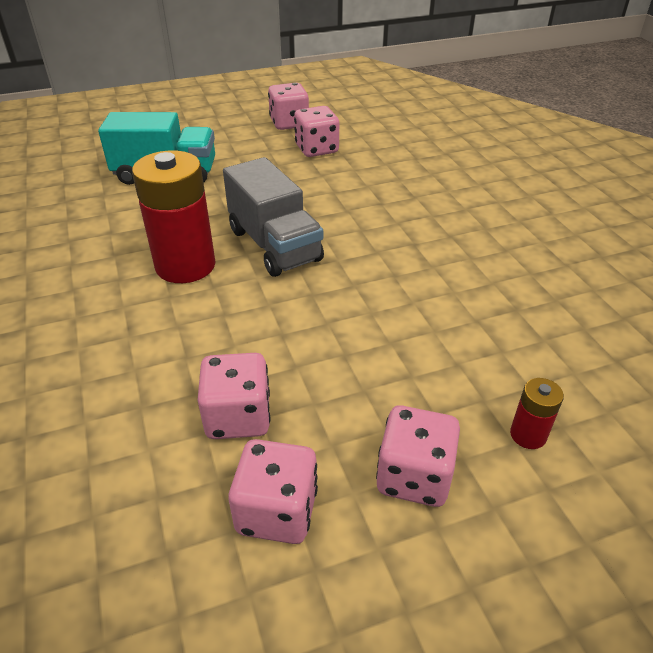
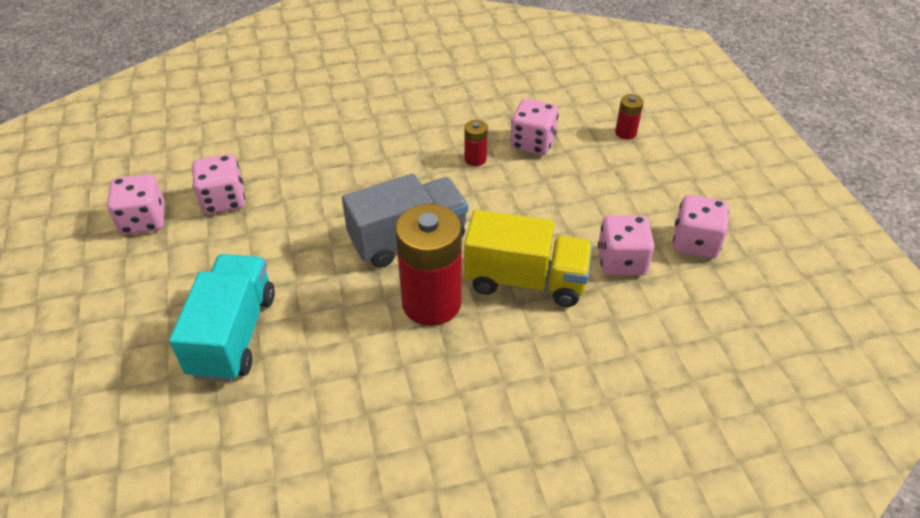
camera: 85 degrees left, 5 degrees up
pink dice [376,405,460,507] -> pink dice moved to [510,99,559,155]
none -> red battery [464,120,488,166]
none -> yellow truck [464,210,592,307]

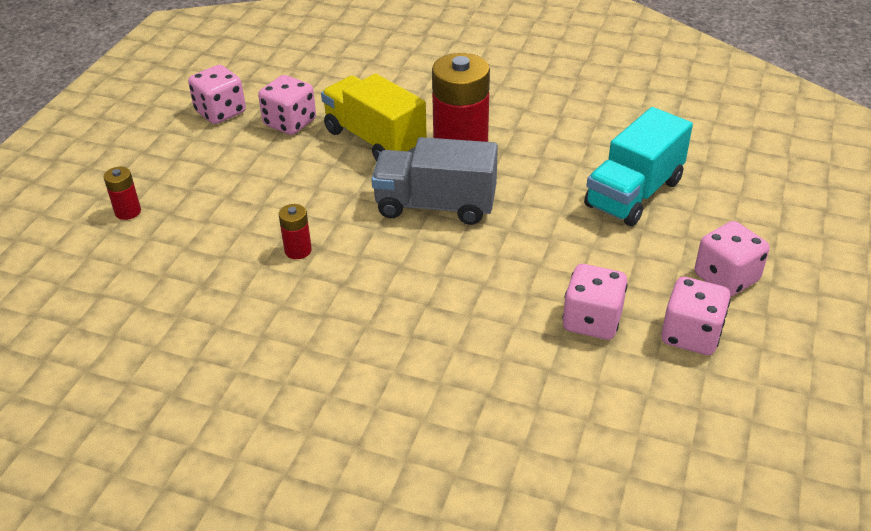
camera: 145 degrees left, 5 degrees down
pink dice [510,99,559,155] -> pink dice moved to [695,221,770,297]

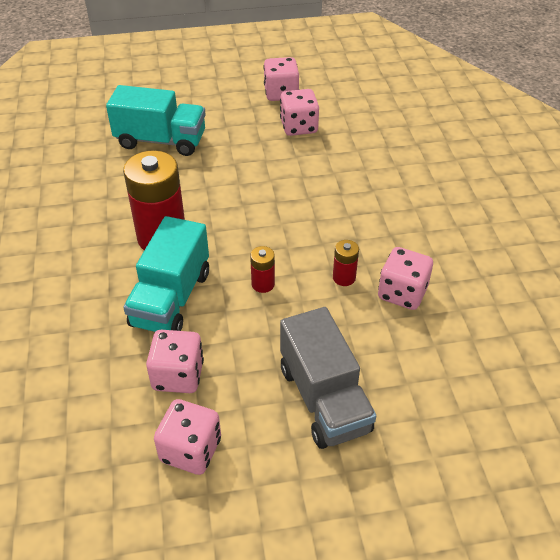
camera: 120 degrees left, 5 degrees up
red battery [104,167,141,220] -> red battery moved to [250,246,275,293]
yellow truck [321,73,427,161] -> turquoise truck [123,216,209,332]
grey truck [371,137,498,225] -> grey truck moved to [280,307,376,449]
pink dice [695,221,770,297] -> pink dice moved to [378,247,433,310]

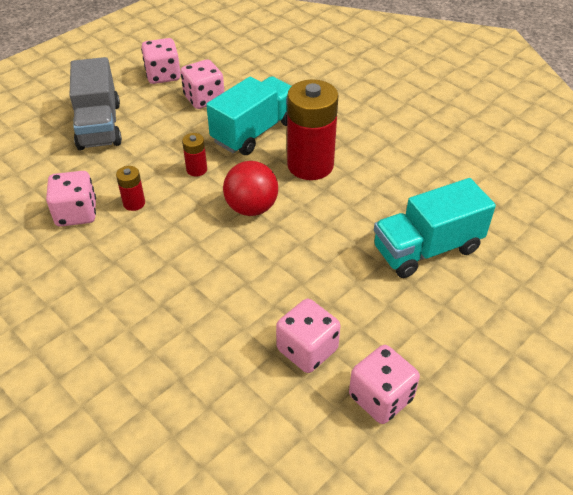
camera: 145 degrees right, 0 degrees up
turquoise truck [123,216,209,332] -> turquoise truck turned 60 degrees clockwise [206,76,291,155]
grey truck [280,307,376,449] -> grey truck turned 135 degrees counterclockwise [69,57,122,150]
none -> red ball [223,161,278,216]

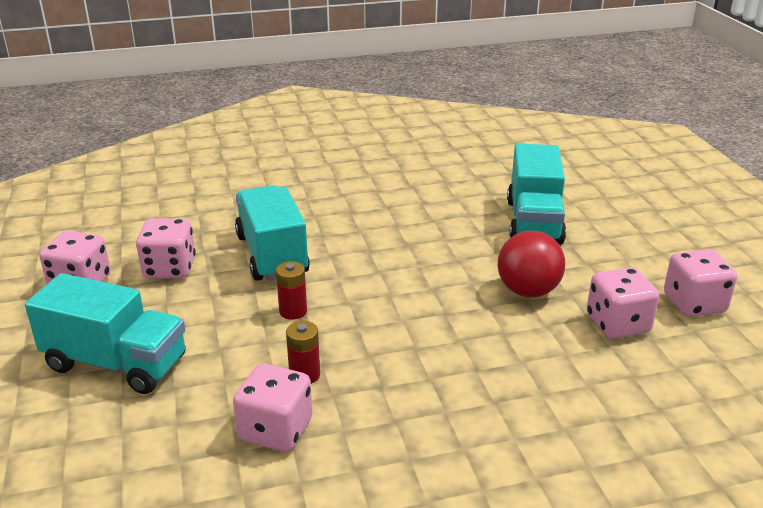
camera: 60 degrees left, 15 degrees down
grey truck [69,57,122,150] -> turquoise truck [25,273,186,394]
red ball [223,161,278,216] -> red ball moved to [498,231,565,297]
red battery [287,79,339,180] -> none

